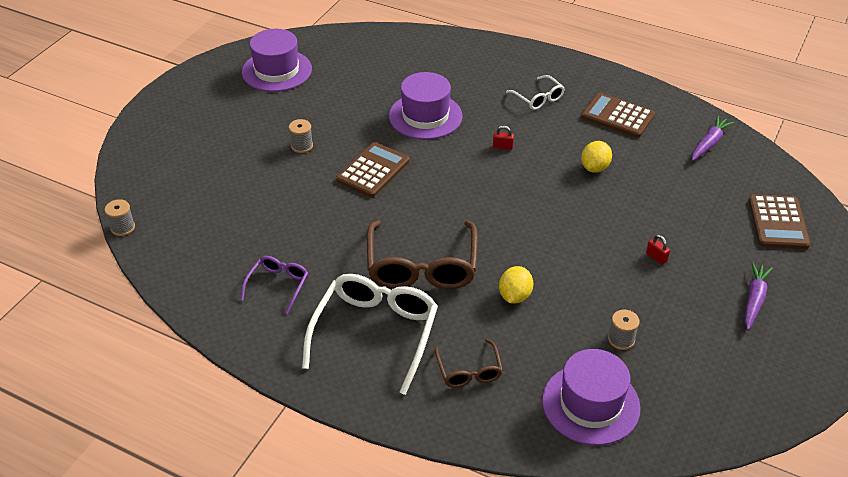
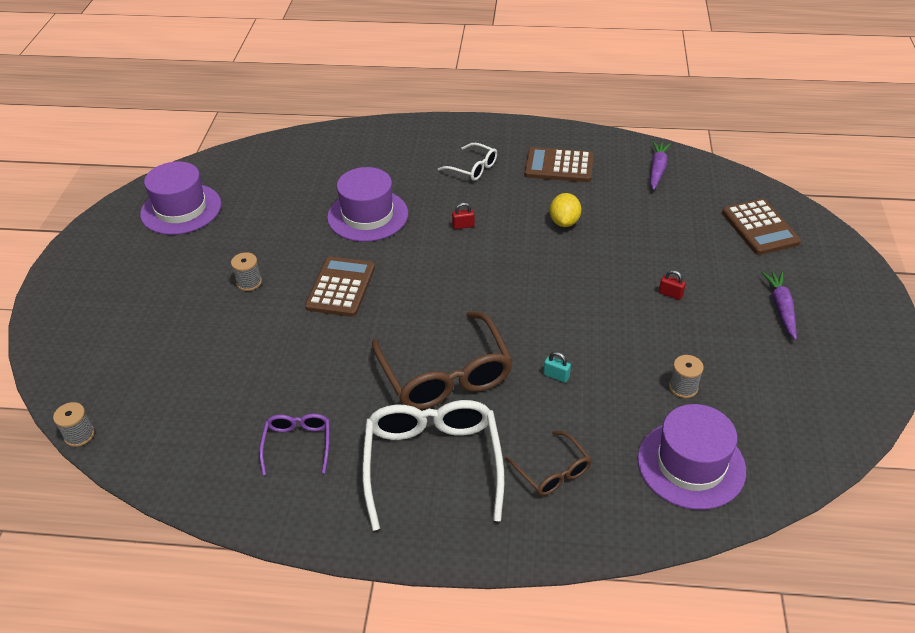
camera: 20 degrees left, 0 degrees up
yellow lemon [499,266,533,304] -> turquoise padlock [544,352,571,383]

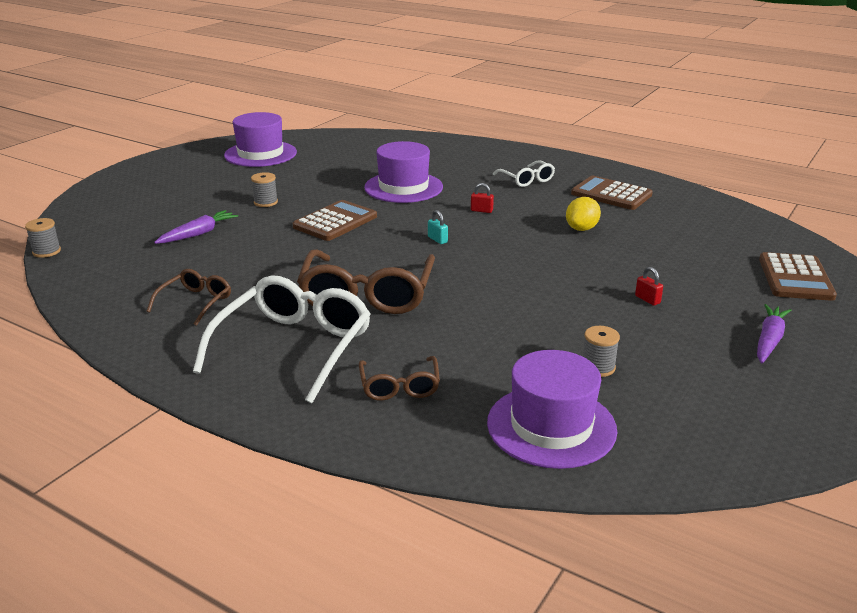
camera: 25 degrees right, 15 degrees down
purple glasses [259,414,330,476] -> brown glasses [147,269,231,326]
turquoise padlock [544,352,571,383] -> turquoise padlock moved to [428,210,448,244]
purple carrot [650,141,671,190] -> purple carrot moved to [154,210,238,244]

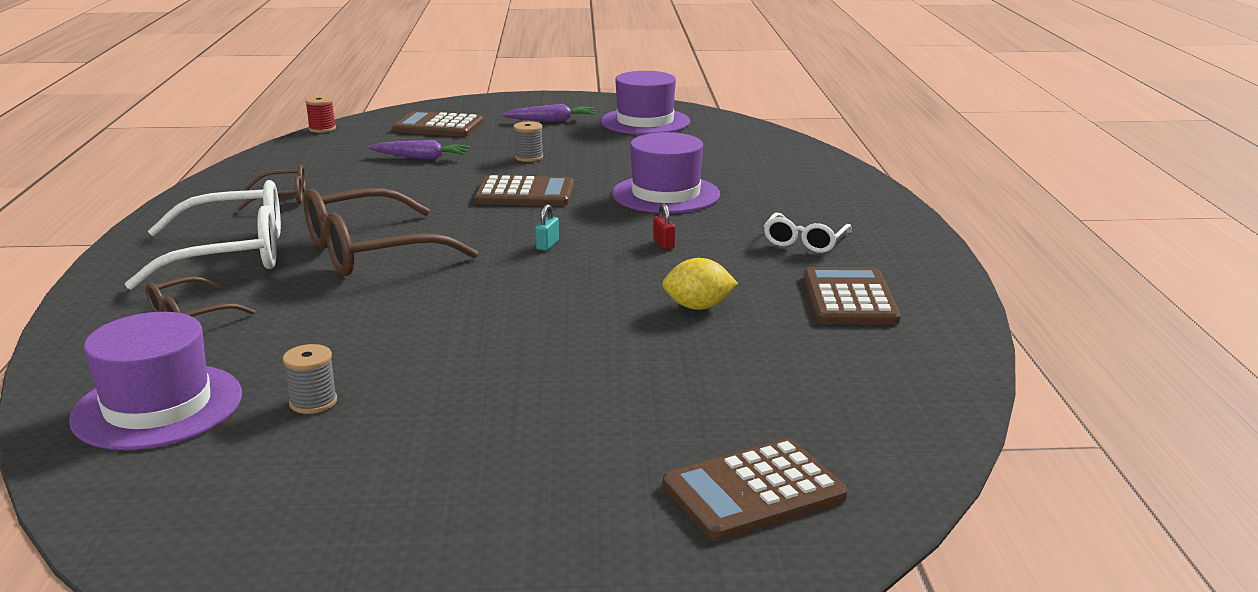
camera: 55 degrees right, 5 degrees down
grey spool [25,218,61,258] -> red spool [305,96,336,133]
red padlock [635,267,663,306] -> none
purple carrot [757,304,791,363] -> purple carrot moved to [502,104,596,122]
none -> brown calculator [393,111,483,137]

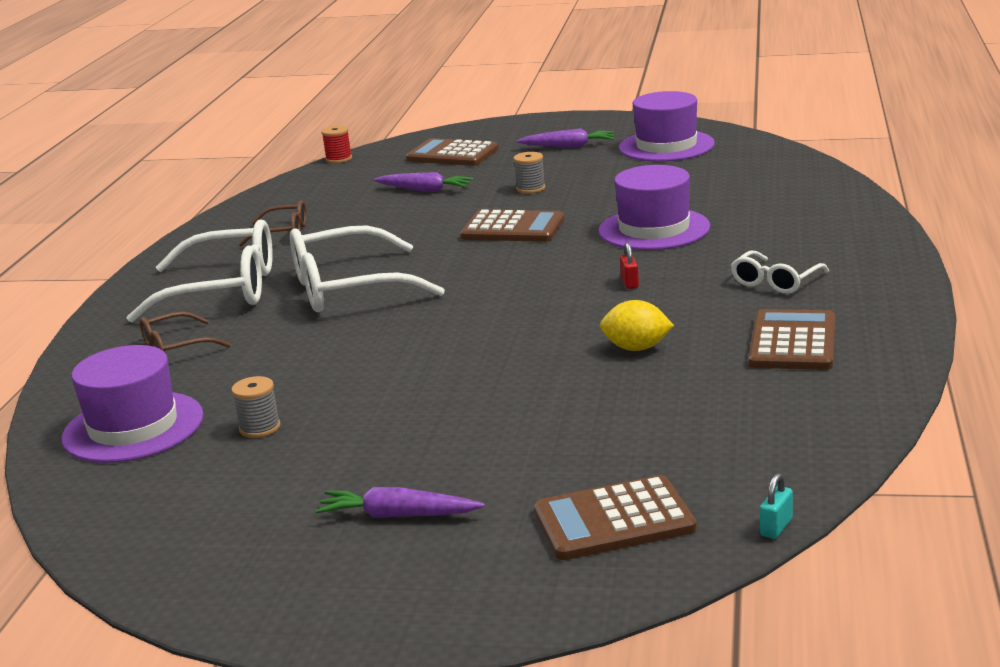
camera: 15 degrees right, 0 degrees up
brown glasses [304,188,478,276] -> white glasses [290,225,445,312]
turquoise padlock [535,204,559,251] -> turquoise padlock moved to [760,473,793,539]
none -> purple carrot [315,487,485,518]

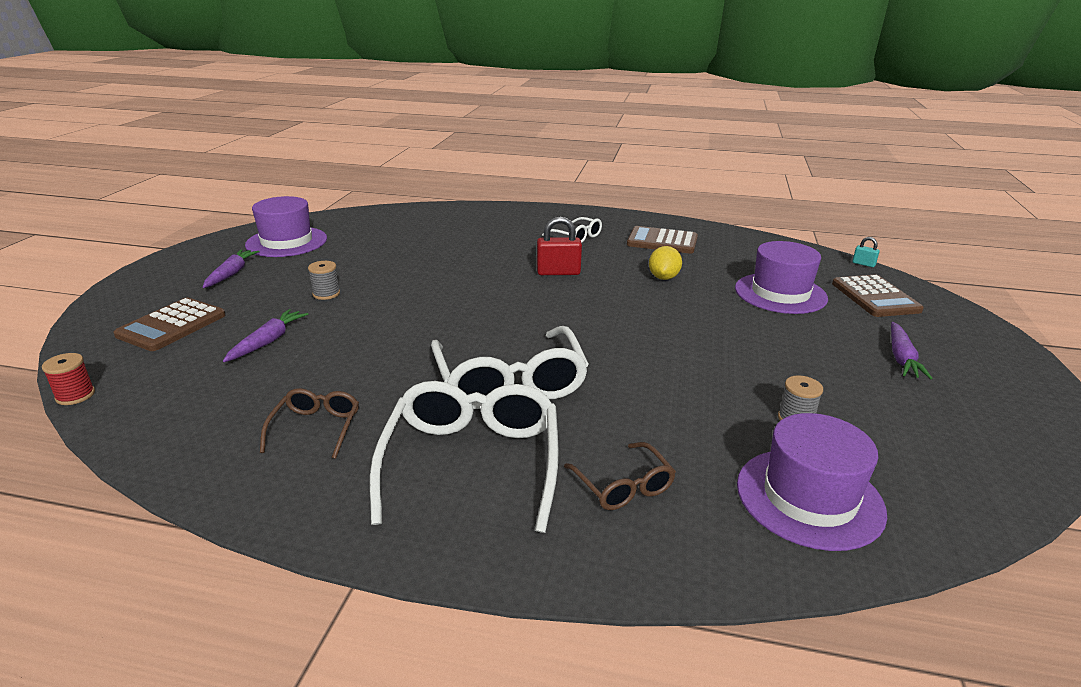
camera: 90 degrees left, 5 degrees up
brown calculator [460,210,565,242] -> none
purple hat [599,165,710,250] -> purple hat moved to [735,241,828,314]
red padlock [620,242,639,289] -> red padlock [537,216,582,275], size x1.94

